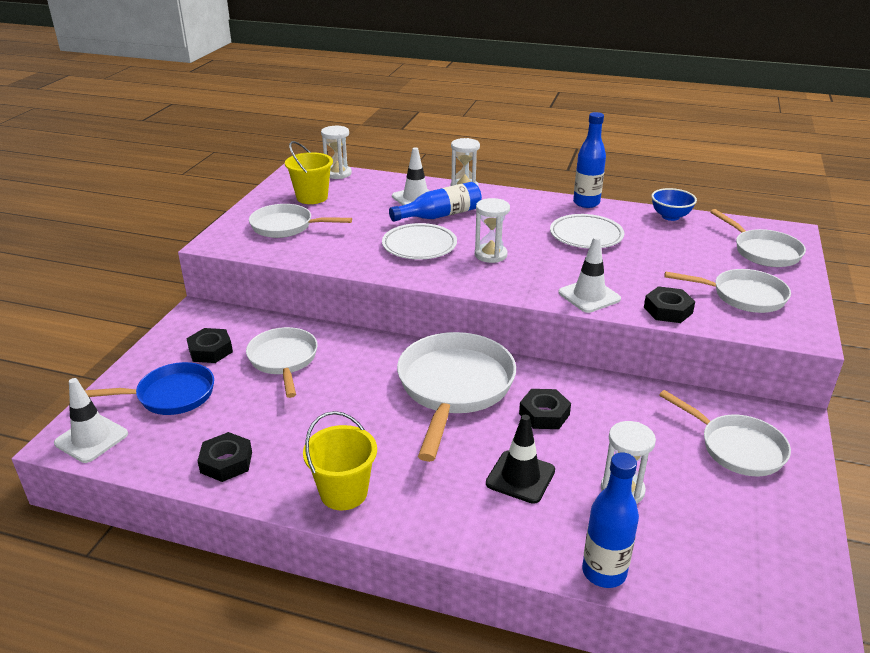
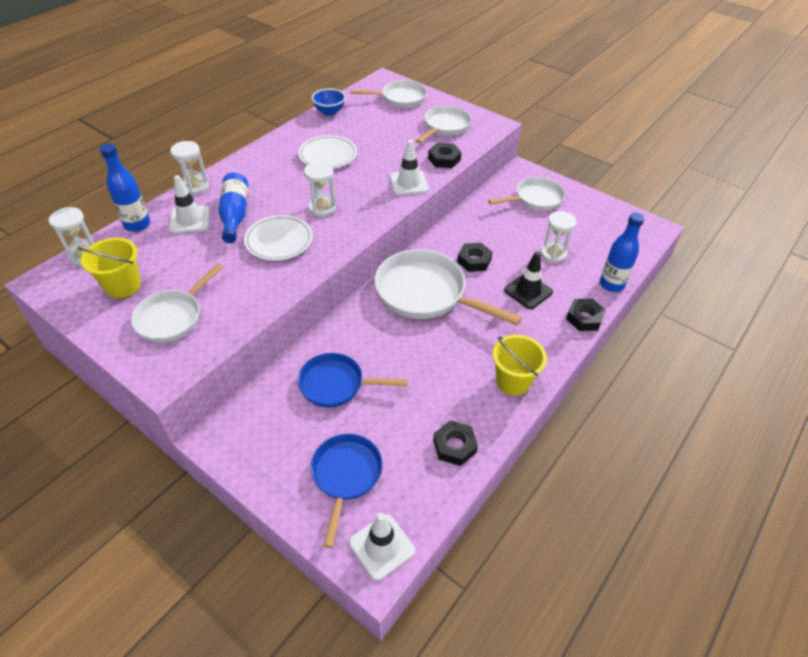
camera: 70 degrees left, 15 degrees up
black nut [186,328,233,363] -> black nut moved to [566,298,606,331]
white pan [246,327,318,398] -> blue pan [298,353,408,407]
blue bottle [573,112,606,208] -> blue bottle moved to [100,143,150,232]

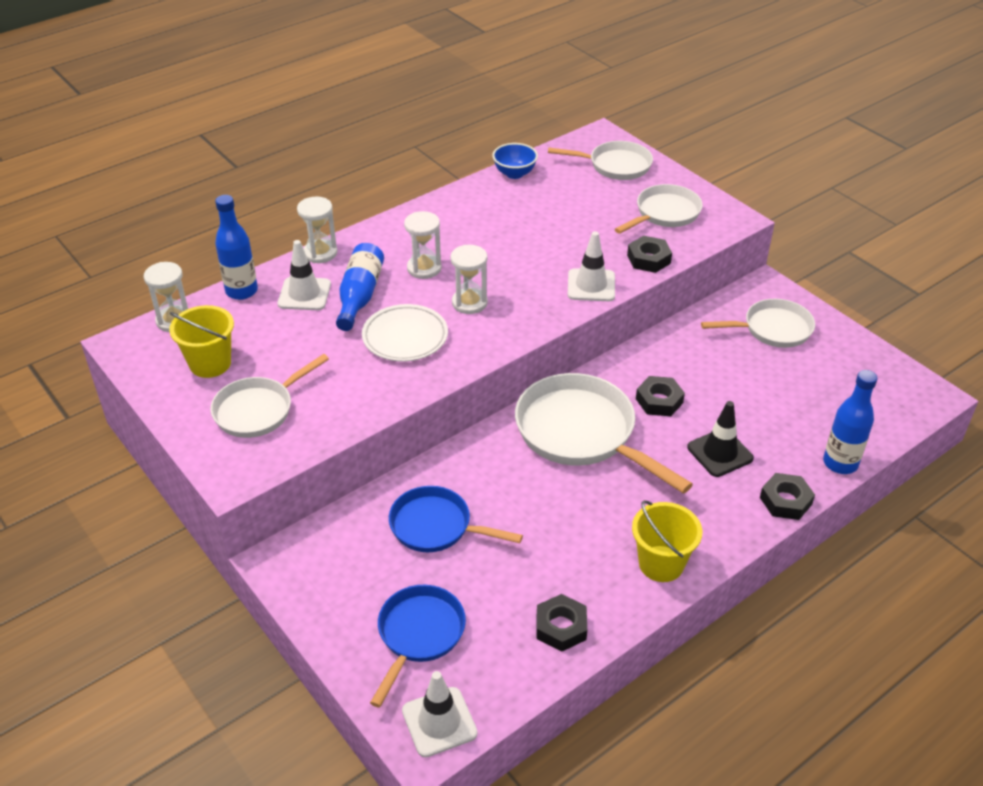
camera: 15 degrees right, 5 degrees down
white plate [298,135,357,169] -> none
white hourglass [540,211,576,263] -> white hourglass moved to [404,211,442,279]

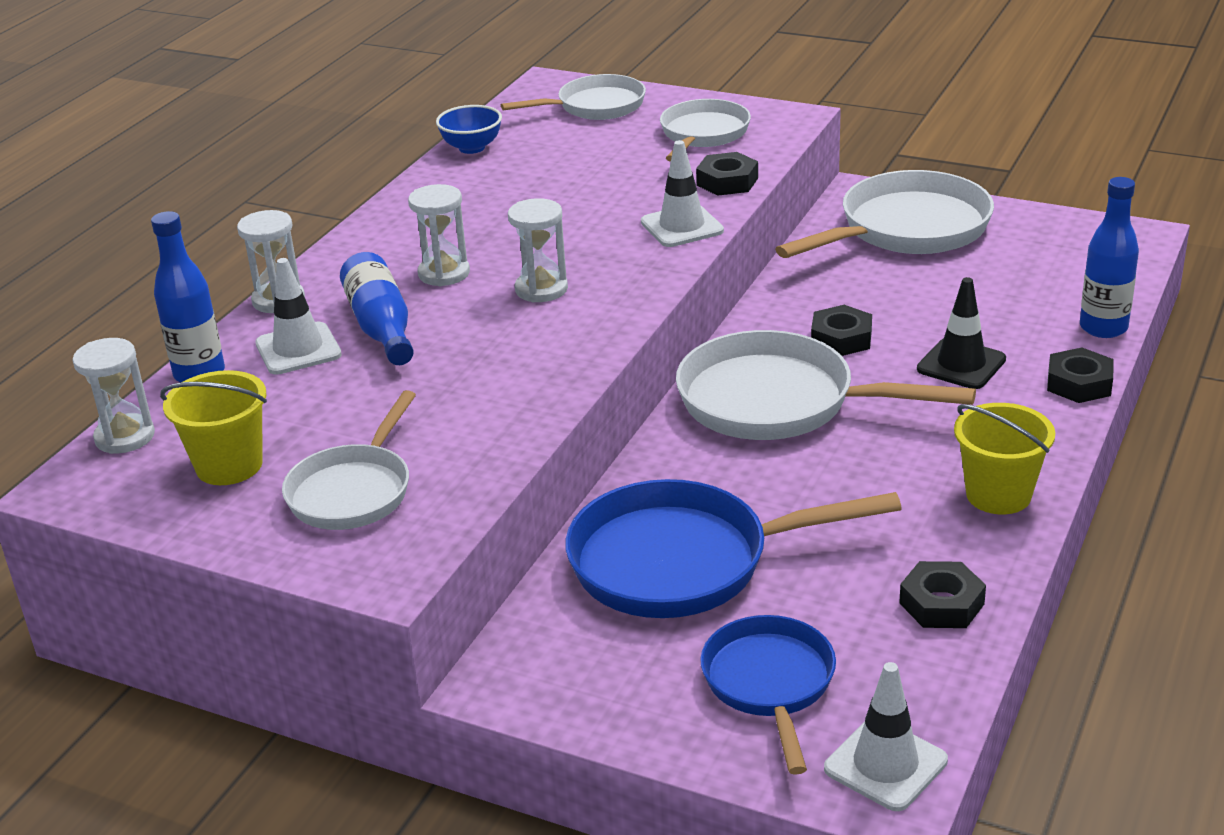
camera: 25 degrees left, 10 degrees down
white plate [362,304,448,362] -> none
blue pan [389,486,523,552] -> blue pan [565,479,902,618], size x1.60
white pan [701,299,815,348] -> white pan [775,170,994,258], size x1.60

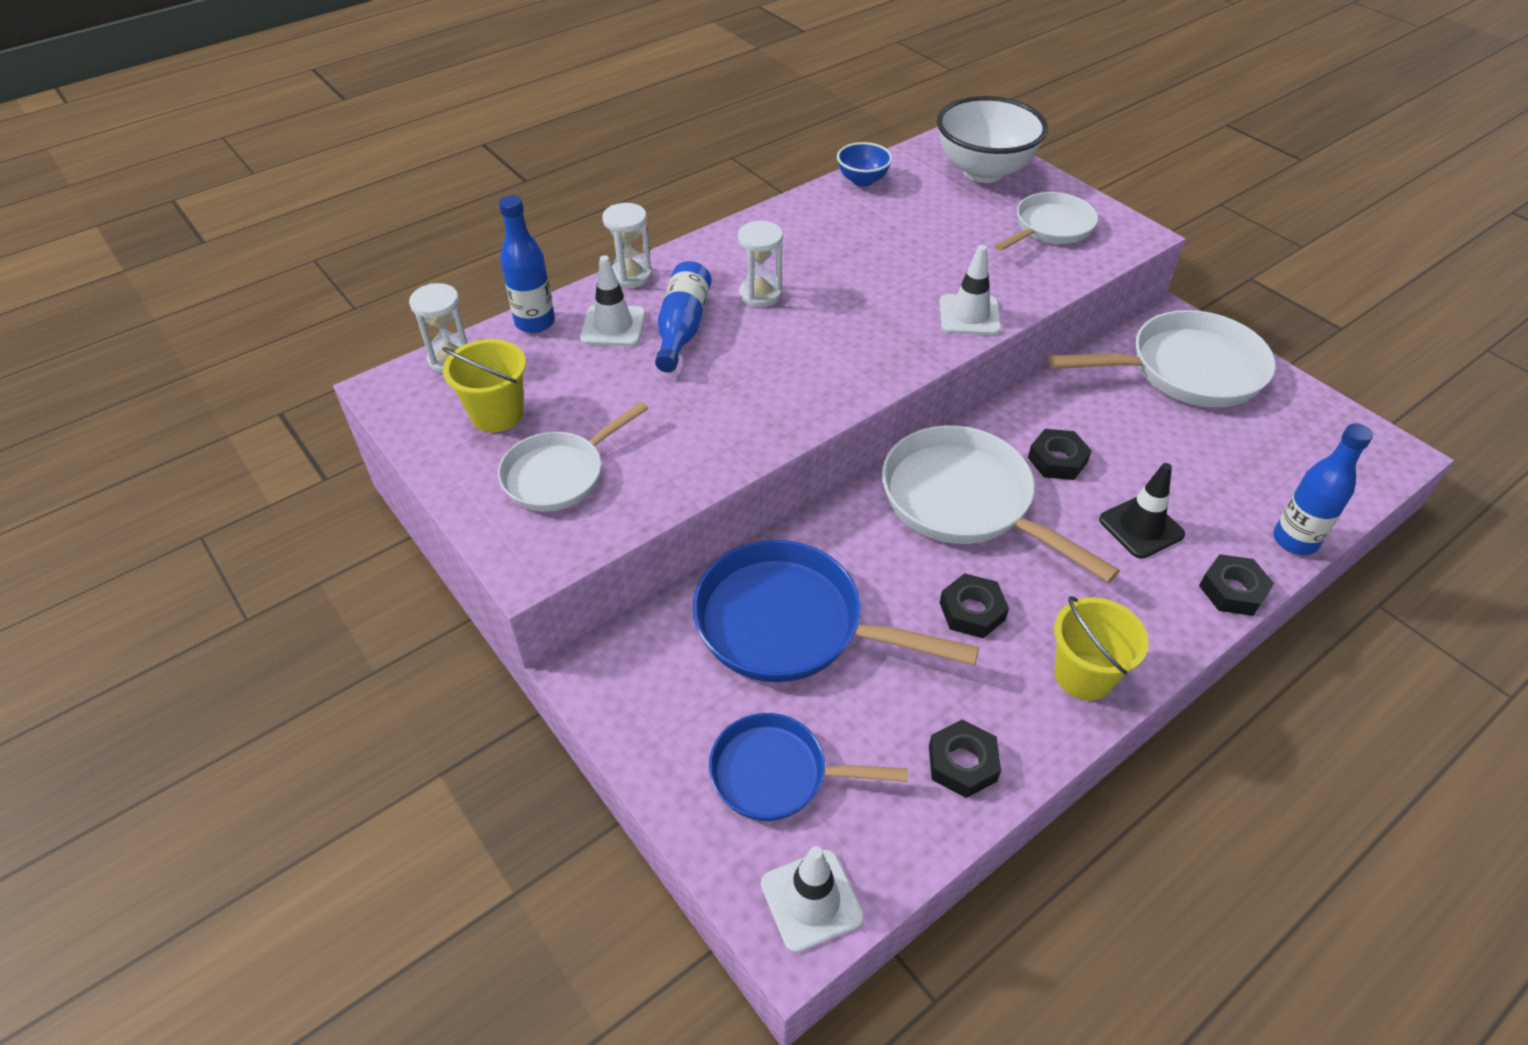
camera: 25 degrees right, 15 degrees up
white pan [501,74,646,120] -> white bowl [937,96,1048,183]
white hourglass [508,198,568,302] -> none
black nut [696,152,758,196] -> black nut moved to [940,573,1009,638]
blue pan [700,615,836,775] -> blue pan turned 105 degrees counterclockwise [709,713,908,821]

